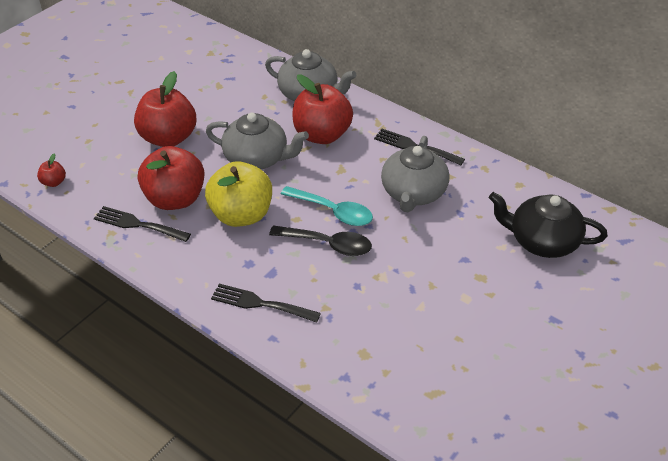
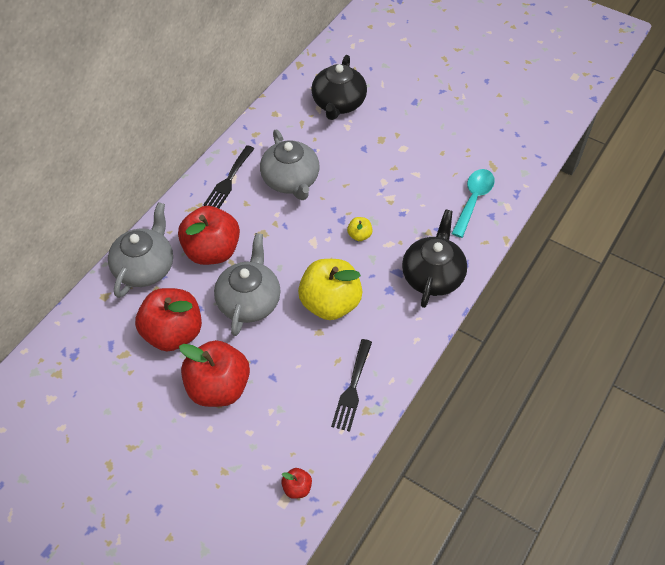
camera: 95 degrees left, 10 degrees up
red apple [138,146,205,210] -> red apple moved to [135,288,202,351]
black fork [211,284,321,323] -> black teapot [402,209,467,308]
black spoon [269,225,372,256] -> yellow apple [347,217,373,241]
turquoise spoon [281,186,373,226] -> turquoise spoon moved to [451,169,495,238]
grey teapot [381,136,449,212] -> grey teapot turned 60 degrees clockwise [260,130,319,200]

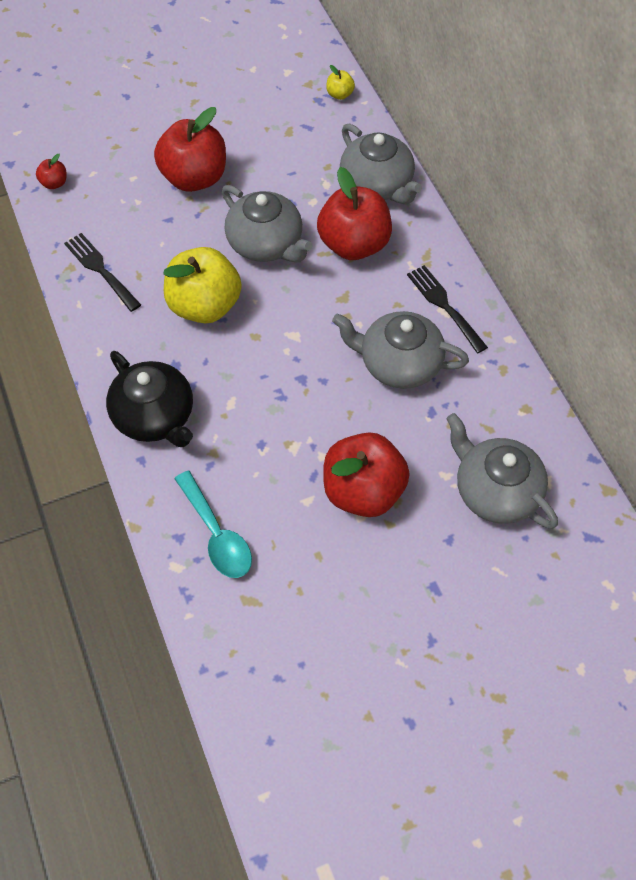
camera: 125 degrees right, 5 degrees up
red apple [135,288,202,351] -> red apple moved to [323,432,410,517]
black teapot [311,55,367,120] -> grey teapot [446,413,558,529]
yellow apple [347,217,373,241] -> yellow apple moved to [326,65,355,100]

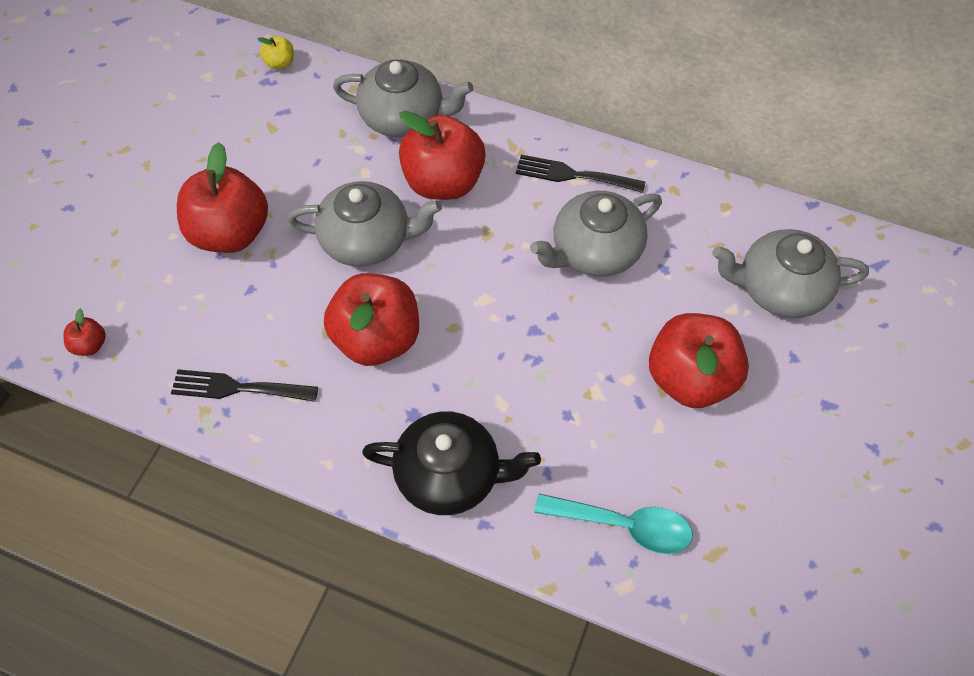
camera: 45 degrees left, 0 degrees up
yellow apple [164,247,242,323] -> red apple [324,273,419,366]

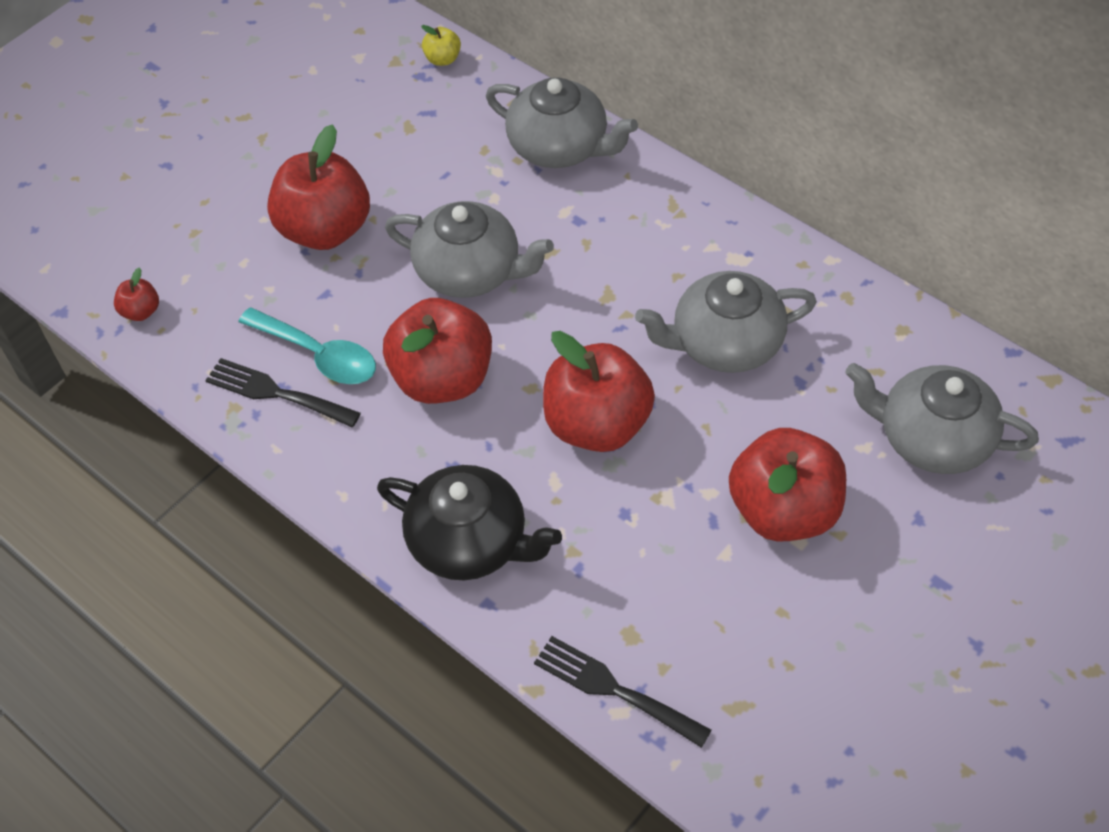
camera: 20 degrees right, 5 degrees down
red apple [399,111,486,200] -> red apple moved to [543,331,655,452]
black fork [516,155,645,193] -> black fork moved to [534,636,712,748]
turquoise spoon [534,493,693,554] -> turquoise spoon moved to [238,307,376,384]

